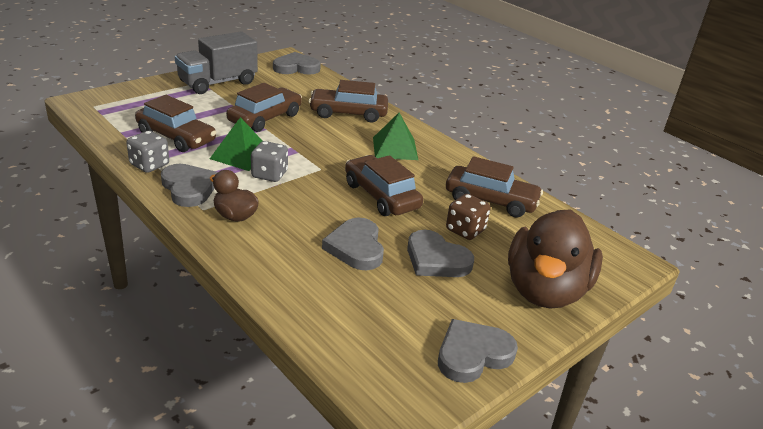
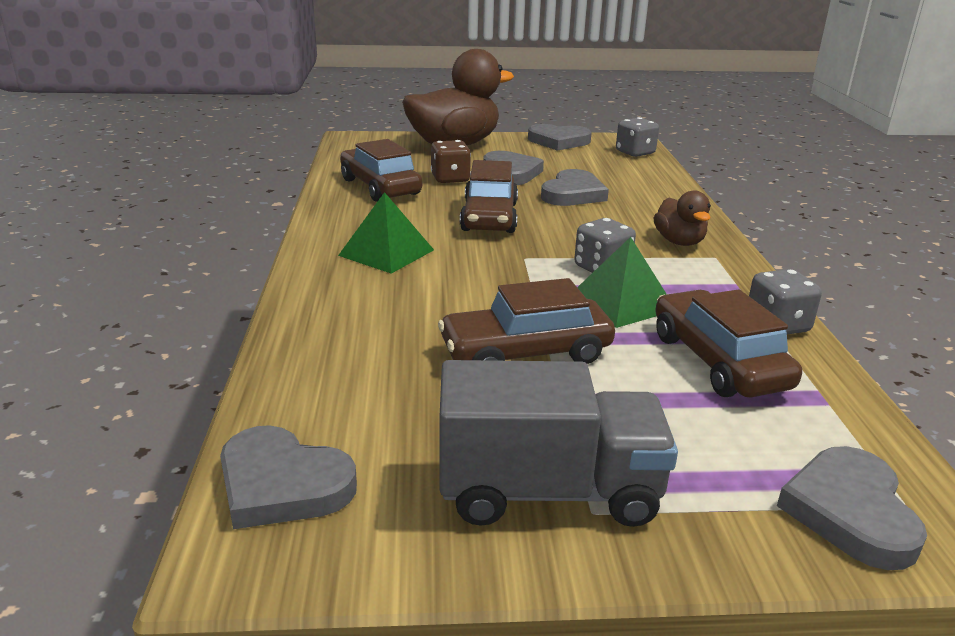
camera: 140 degrees left, 5 degrees down
grey heart [161,164,218,207] -> grey heart moved to [777,446,927,570]
brown car [309,80,388,123] -> none
none -> grey dice [616,117,659,157]

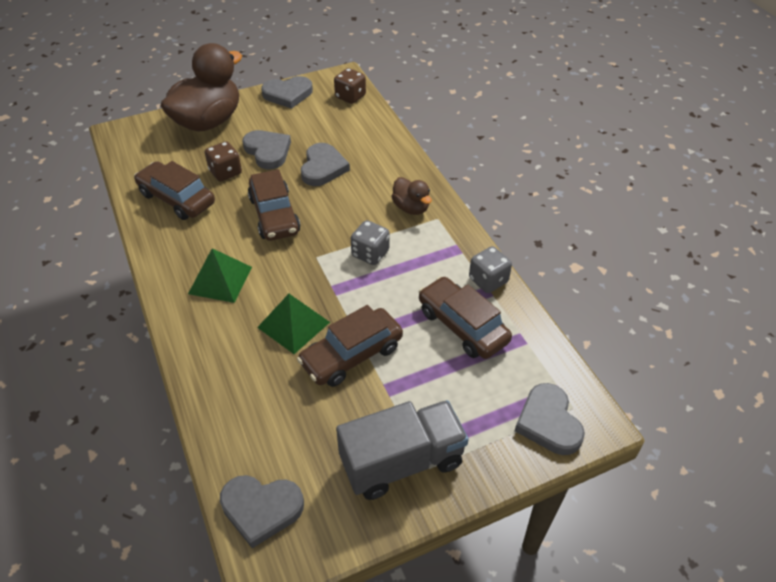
camera: 20 degrees left, 20 degrees up
green pyramid [577,237,666,328] -> green pyramid moved to [257,294,330,354]
grey dice [616,117,659,157] -> brown dice [334,68,366,104]

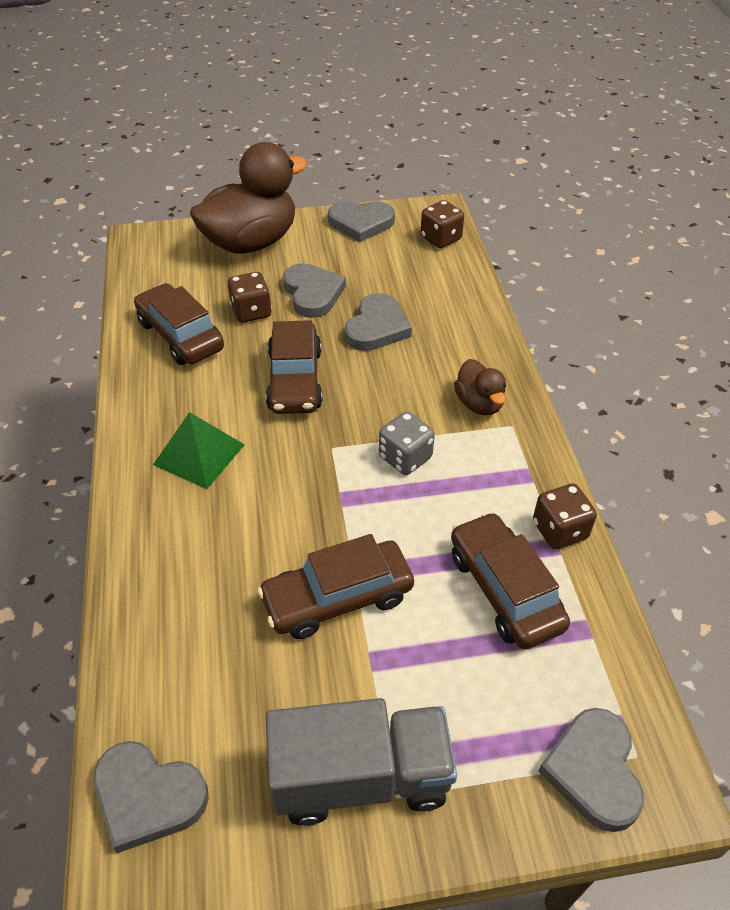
camera: 15 degrees right, 0 degrees up
green pyramid [257,294,330,354] -> none
grey dice [469,246,512,293] -> brown dice [533,483,597,549]

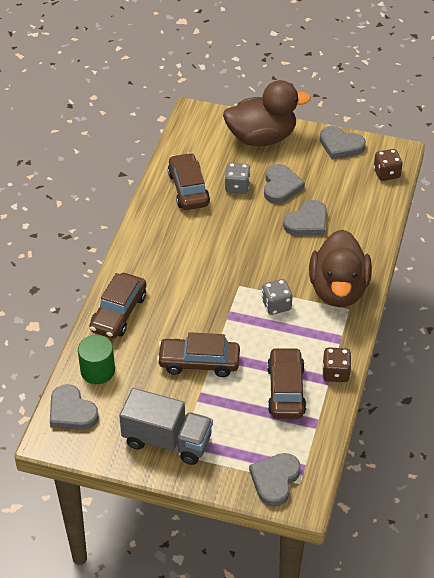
camera: 25 degrees right, 0 degrees up
green pyramid [153,412,245,489] -> none
brown dice [228,272,272,323] -> grey dice [225,163,250,194]
brown car [266,320,323,414] -> brown car moved to [89,273,146,339]
brown duck [454,359,506,415] -> brown duck [309,229,372,307], size x2.08
none -> green cylinder [78,335,115,384]

